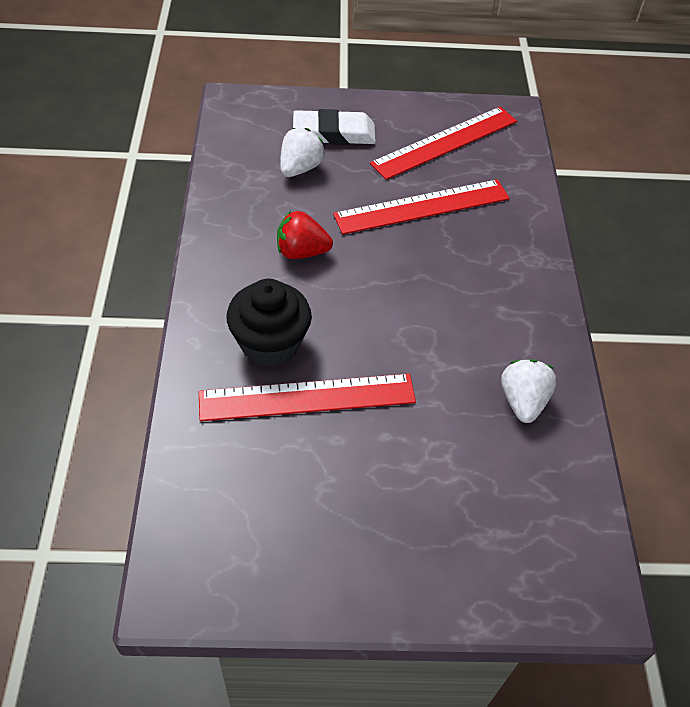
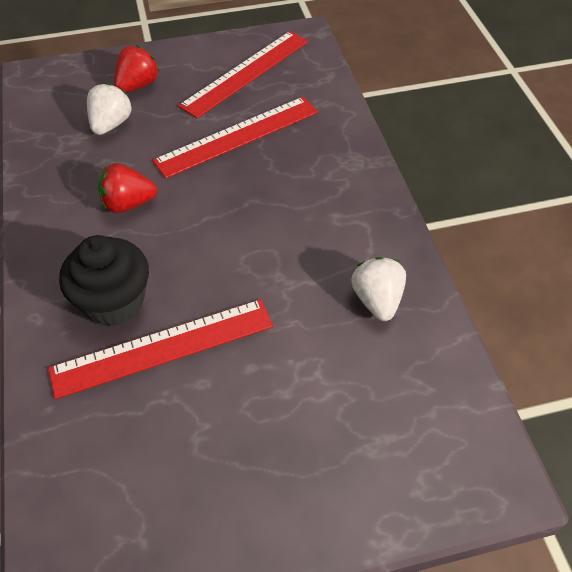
camera: 10 degrees left, 0 degrees up
white eraser [293,109,376,145] -> red strawberry [114,45,160,92]

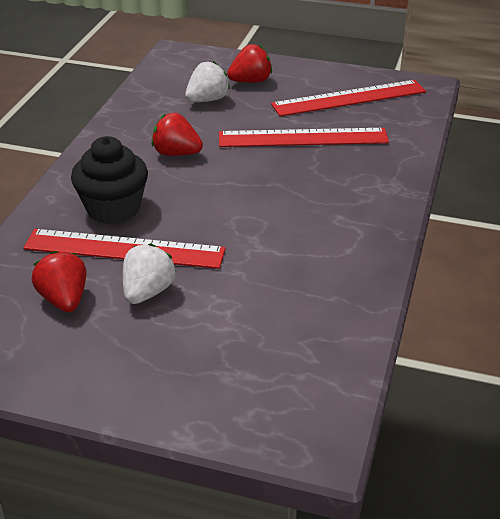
camera: 30 degrees right, 15 degrees down
white strawberry [351,257,406,321] -> white strawberry moved to [123,243,176,304]
none -> red strawberry [32,251,87,312]

